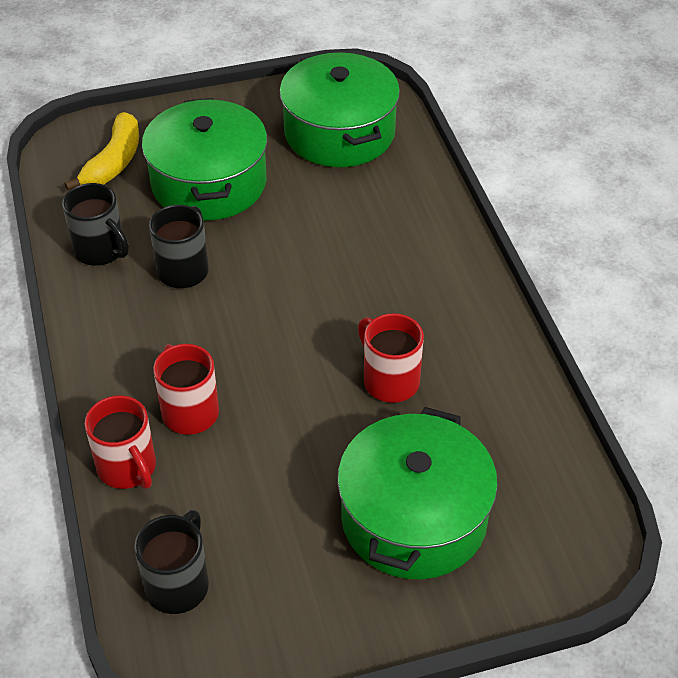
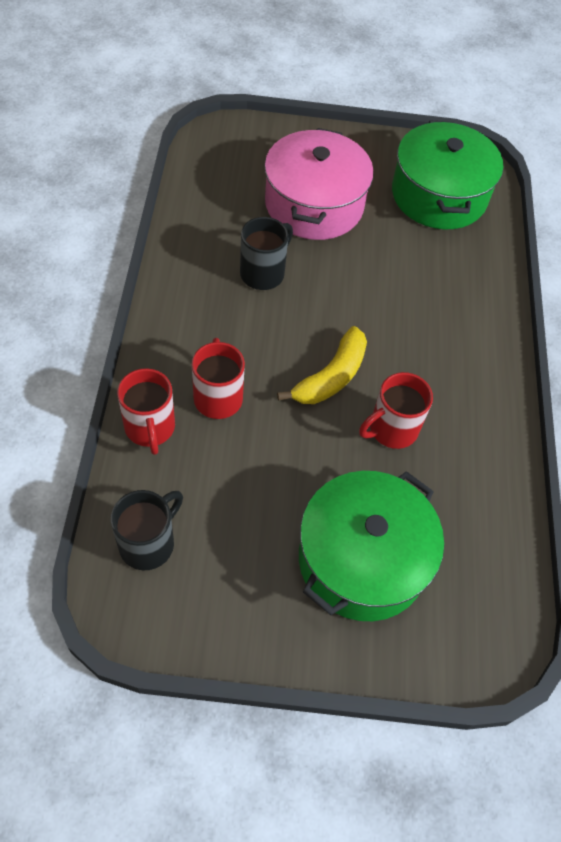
camera: 15 degrees right, 10 degrees up
black mug [62,183,129,266] -> none
yellow banana [64,112,139,190] -> yellow banana moved to [277,326,367,404]
green pot [142,98,267,221] -> pink pot [264,128,374,240]
red mug [358,313,424,403] -> red mug turned 105 degrees counterclockwise [359,372,433,449]

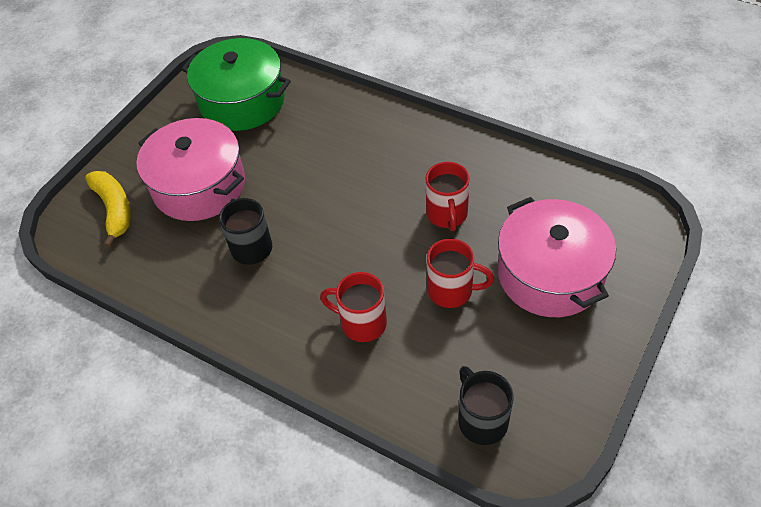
camera: 55 degrees left, 5 degrees down
red mug [117,368,175,455] -> red mug moved to [427,239,494,308]
yellow banana [277,326,367,404] -> yellow banana moved to [85,171,131,248]
green pot [299,471,444,621] -> pink pot [498,197,616,317]

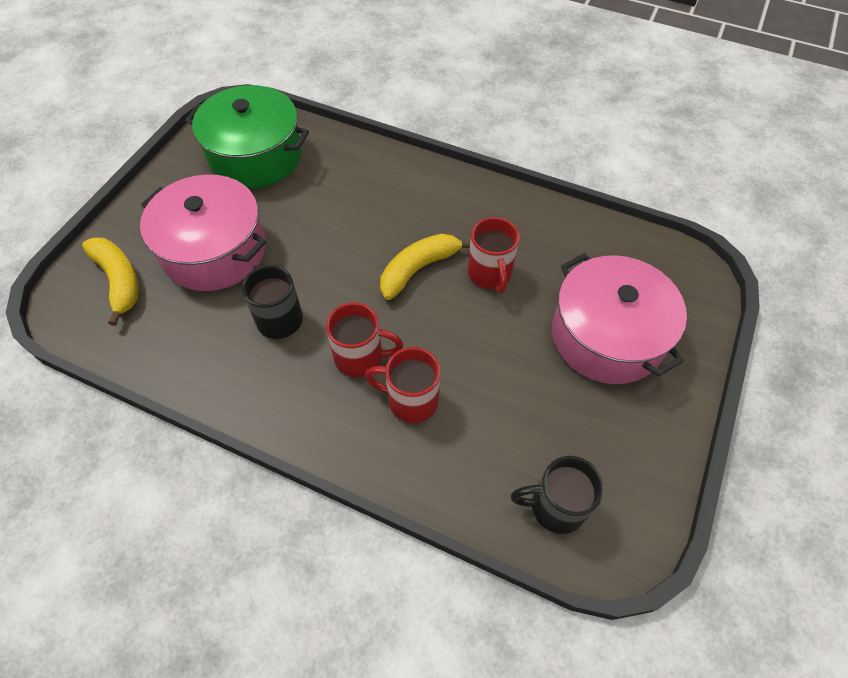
camera: 10 degrees left, 5 degrees up
red mug [427,239,494,308] -> red mug moved to [326,303,403,377]
black mug [458,366,514,445] -> black mug turned 60 degrees counterclockwise [511,456,604,534]
none -> yellow banana [380,234,471,300]

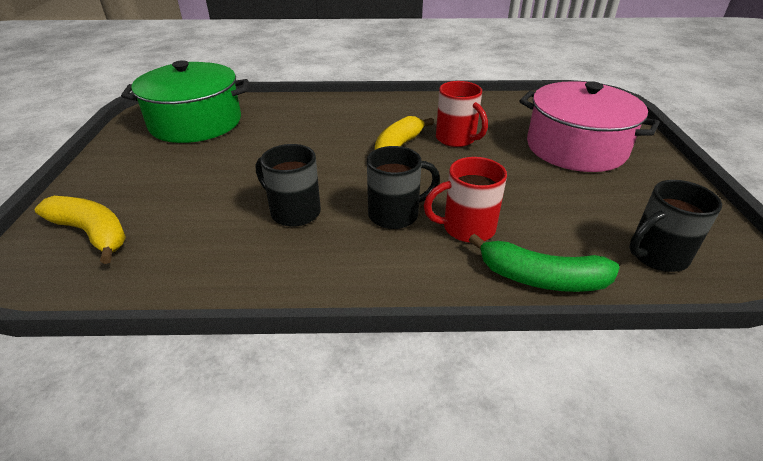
camera: 25 degrees left, 20 degrees down
pink pot [140,174,266,291] -> none
red mug [326,303,403,377] -> black mug [367,146,440,229]
none -> green banana [469,234,620,292]

